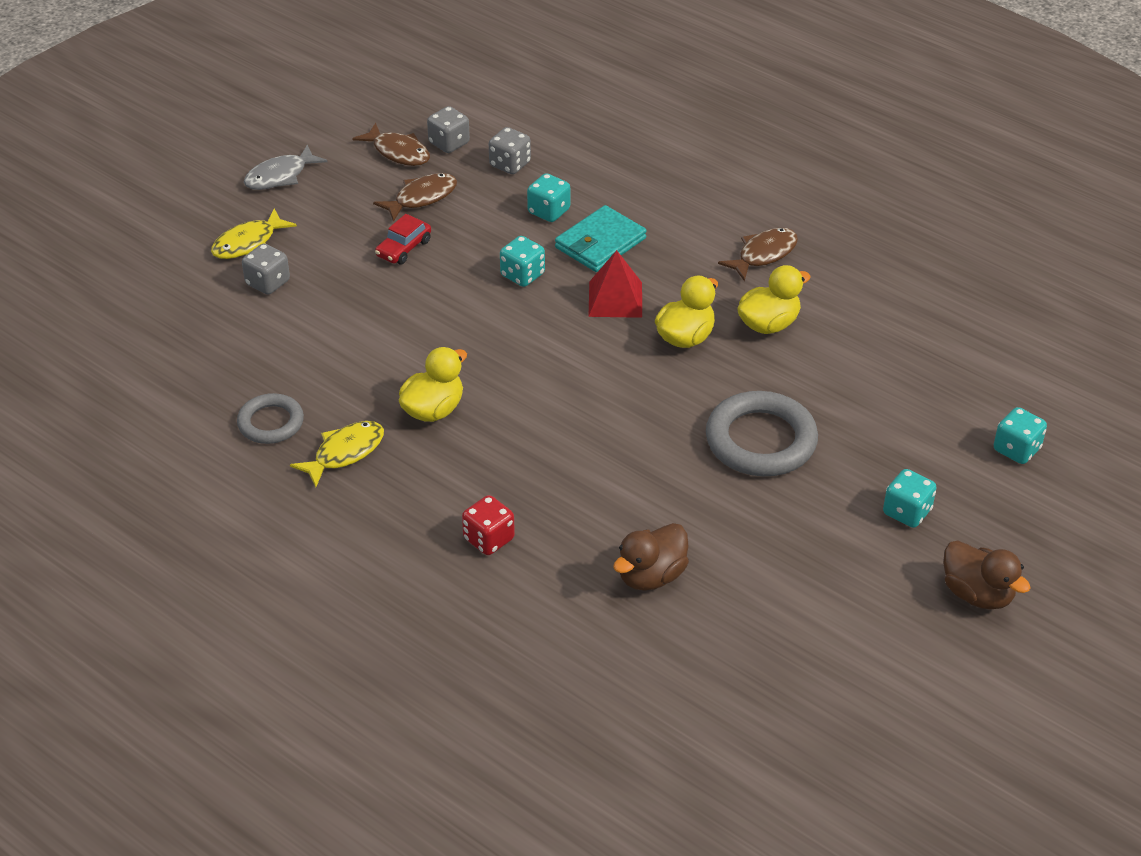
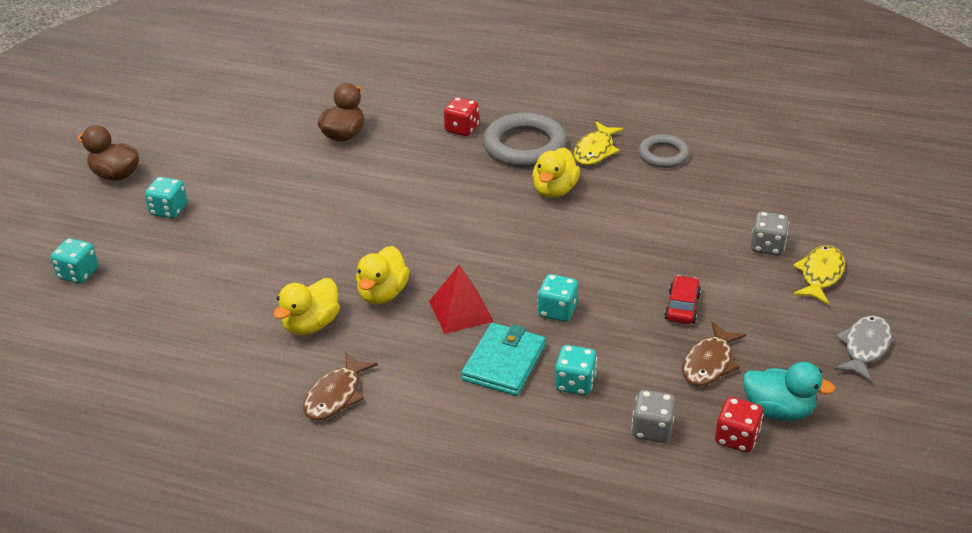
camera: 160 degrees right, 5 degrees down
brown fish [352,122,430,166] -> turquoise duck [743,362,836,421]
grey dice [427,106,470,153] -> red dice [715,397,764,453]
grey ring [706,391,818,476] -> grey ring moved to [483,112,567,168]

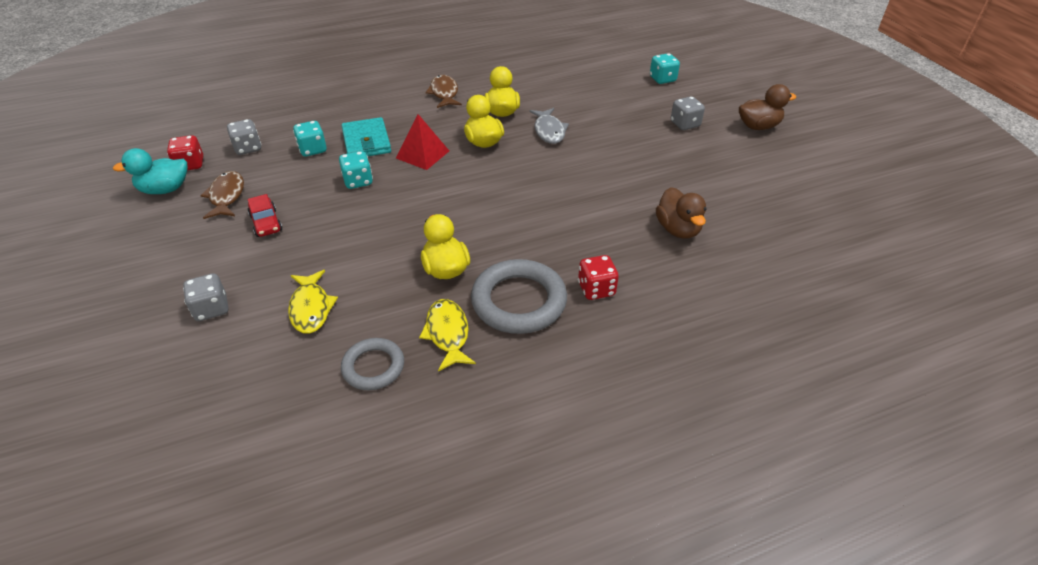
camera: 140 degrees right, 5 degrees up
turquoise dice [145,177,187,219] -> grey dice [671,96,705,130]
yellow fish [793,245,845,305] -> yellow fish moved to [288,270,338,333]
grey fish [833,315,892,383] -> grey fish moved to [530,108,569,144]

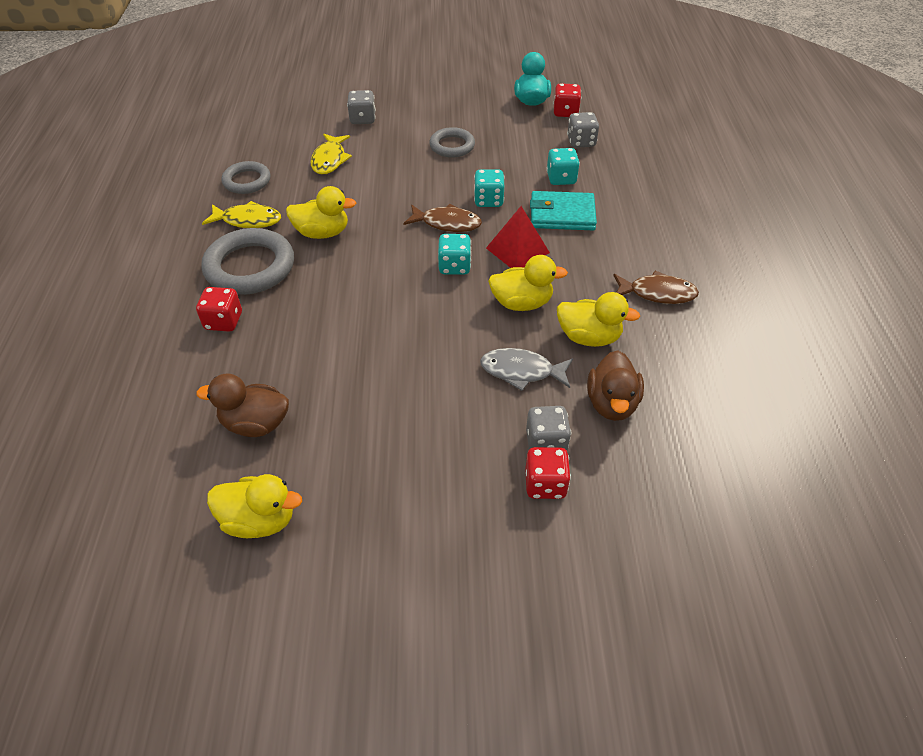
camera: 110 degrees right, 5 degrees up
brown fish [200,171,244,219] -> brown fish moved to [403,204,482,232]
red car [248,194,282,237] -> grey ring [429,127,475,158]
yellow fish [288,270,338,333] -> yellow fish turned 90 degrees counterclockwise [310,134,352,175]
turquoise dice [650,53,680,84] -> turquoise dice moved to [438,234,471,275]
grey dice [671,96,705,130] -> grey dice moved to [526,406,571,451]
brown duck [739,84,796,130] -> brown duck moved to [587,350,644,421]
none -> yellow duck [207,474,302,538]
none -> red dice [525,447,571,499]

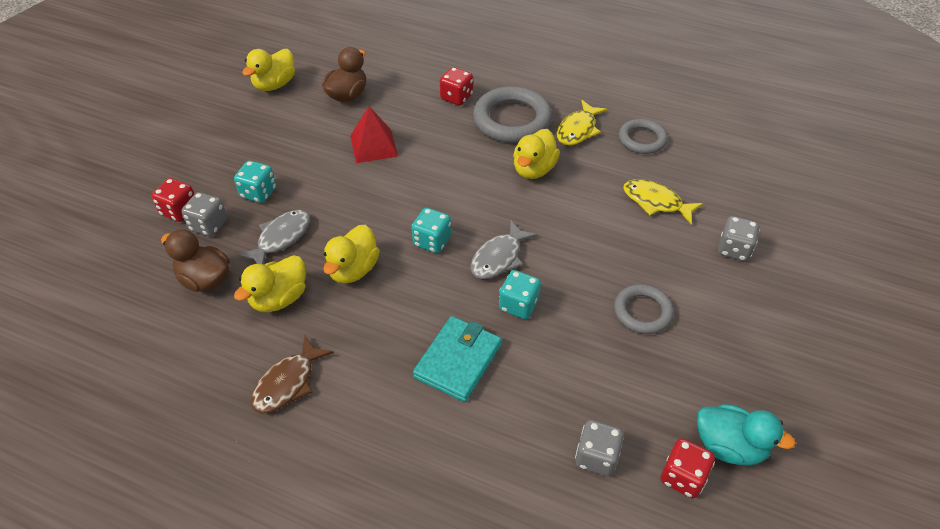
camera: 115 degrees right, 0 degrees up
brown fish [403,204,482,232] -> grey fish [470,220,538,279]
red pyramid [486,206,550,268] -> red pyramid moved to [350,106,398,163]
turquoise dice [546,148,580,185] -> turquoise dice moved to [234,161,276,203]

